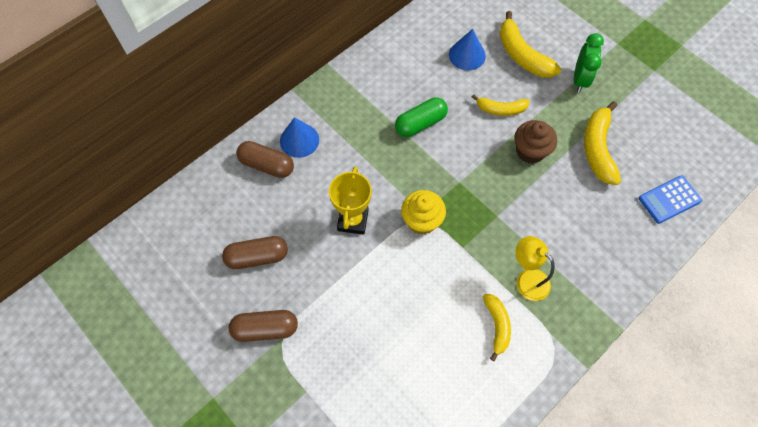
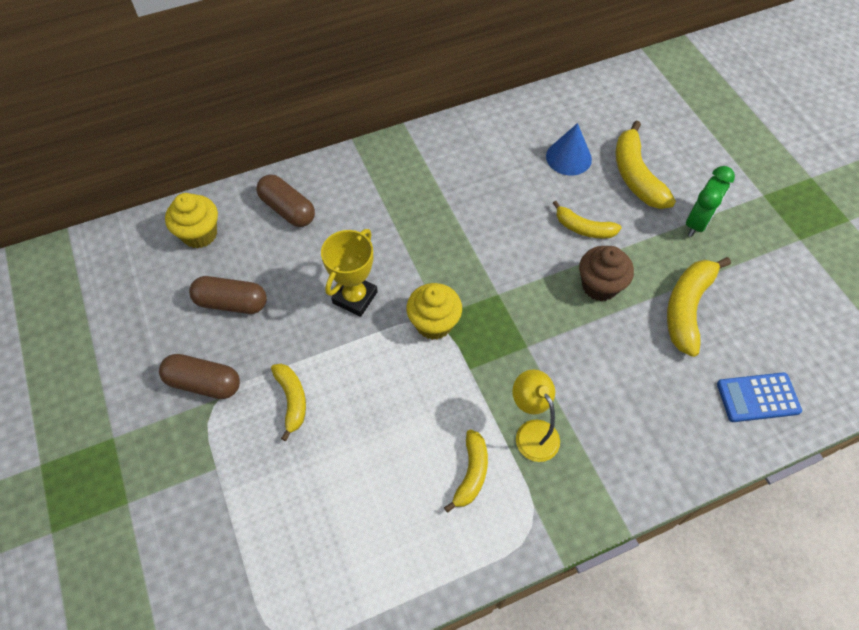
camera: 20 degrees right, 5 degrees down
blue cone [280,117,319,158] -> none
green capsule [395,97,448,137] -> none
none -> yellow cupcake [165,193,218,249]
none -> yellow banana [271,364,306,441]

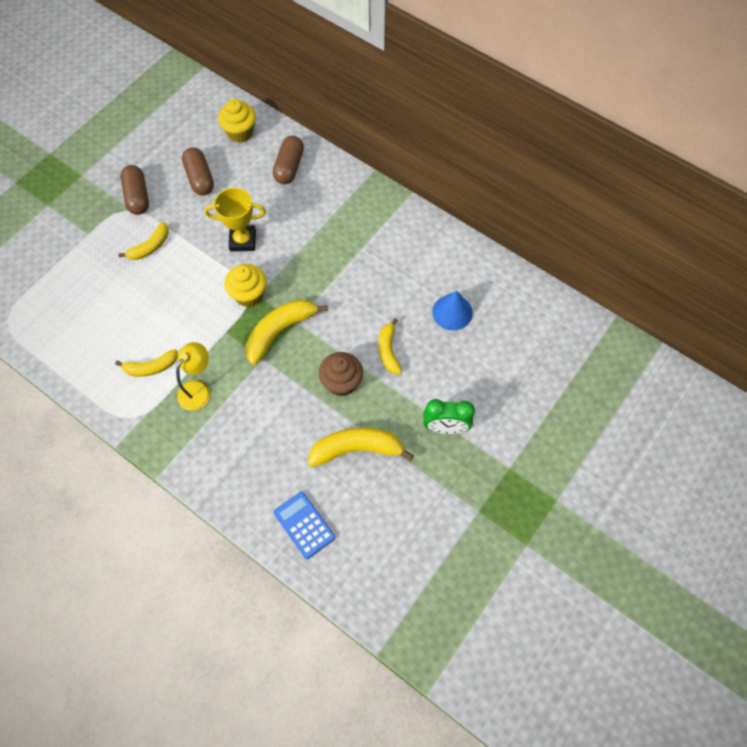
camera: 60 degrees right, 5 degrees up
yellow banana [616,120,676,209] -> yellow banana moved to [246,299,328,365]

